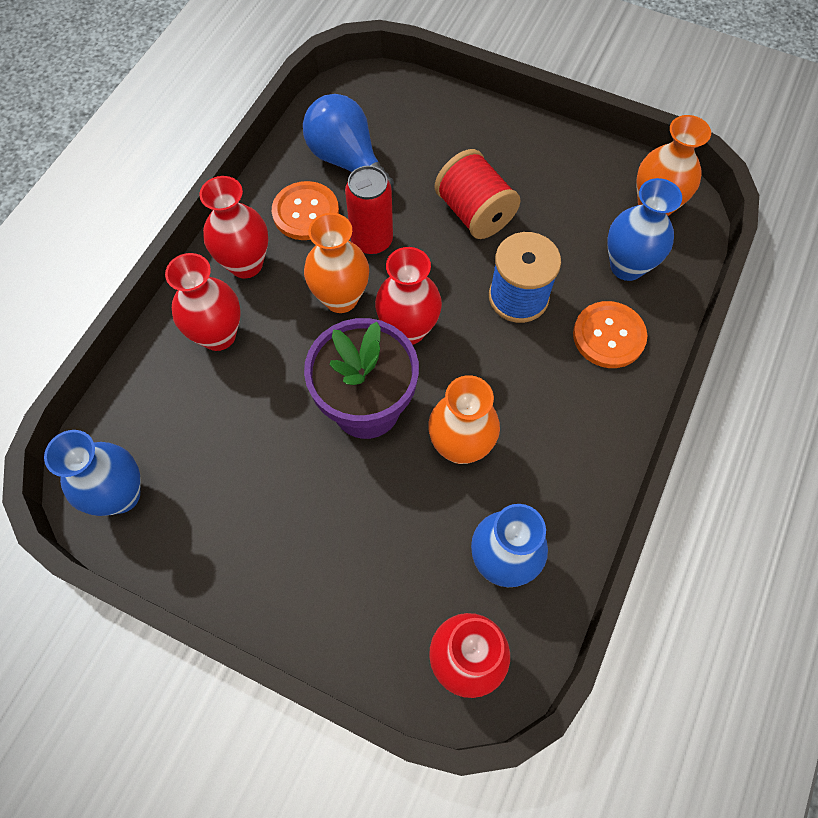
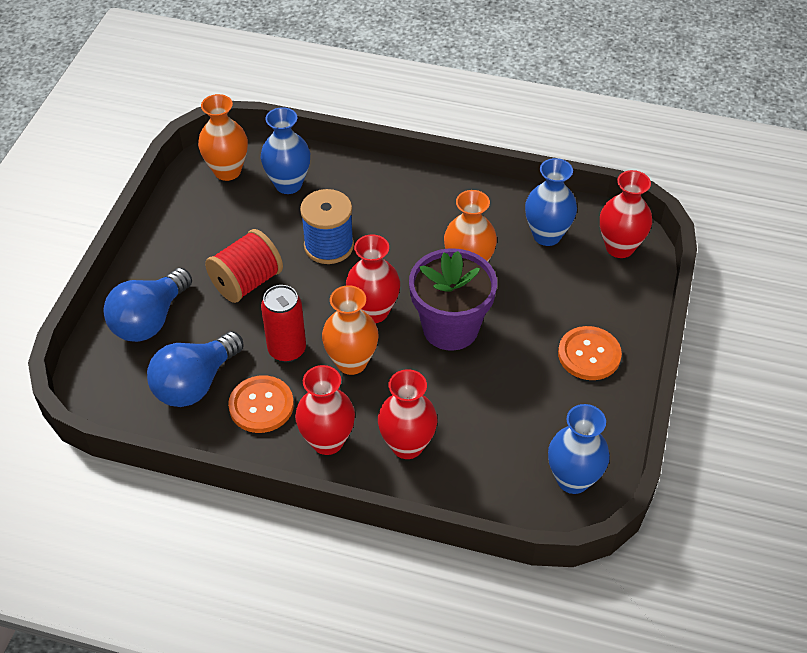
camera: 100 degrees left, 15 degrees down
orange button [573,301,647,368] -> orange button moved to [558,326,622,380]
none -> blue light bulb [103,268,192,342]

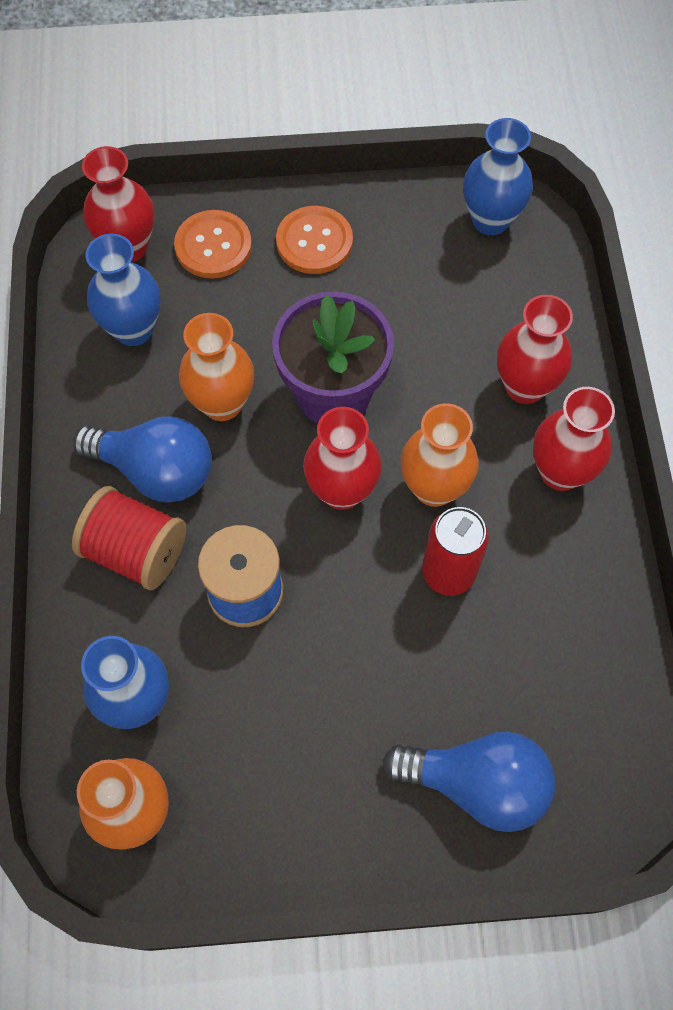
camera: 110 degrees left, 15 degrees up
blue light bulb [147,331,244,407] -> blue light bulb moved to [73,416,212,503]
red spool [205,229,283,303] -> red spool moved to [72,486,186,590]
orange button [228,375,294,433] -> orange button moved to [174,210,252,279]

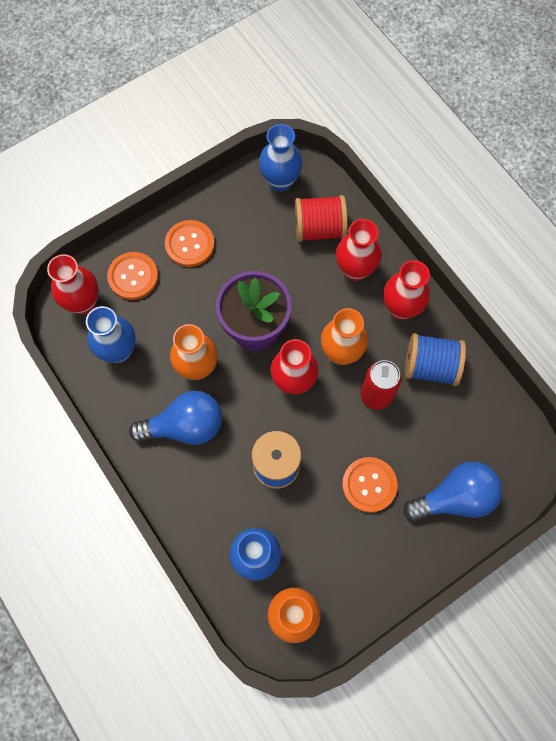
camera: 30 degrees left, 5 degrees up
red spool [72,486,186,590] -> red spool moved to [295,195,348,242]
none -> orange button [342,457,398,513]
none -> blue spool [405,333,466,386]

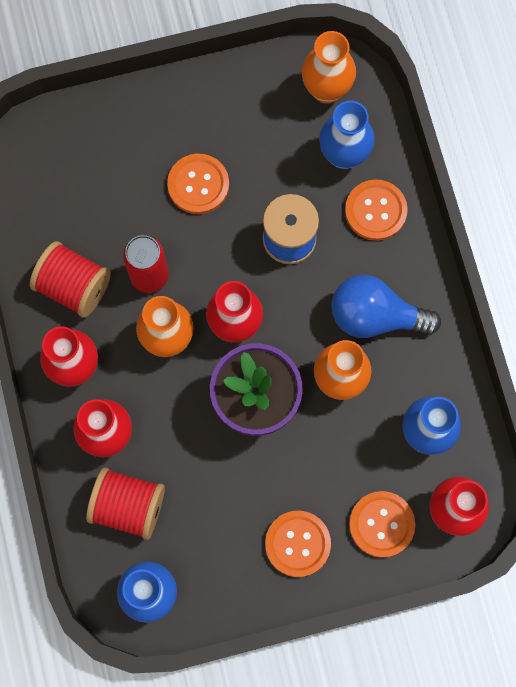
camera: 160 degrees left, 5 degrees up
blue light bulb [403,462,502,521] -> none
blue spool [405,333,466,386] -> red spool [30,241,111,318]
none -> orange button [345,179,408,241]

